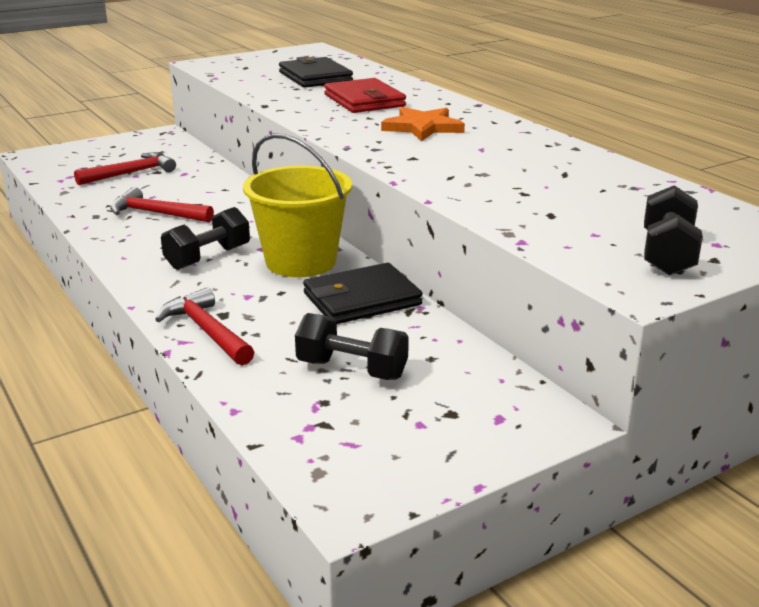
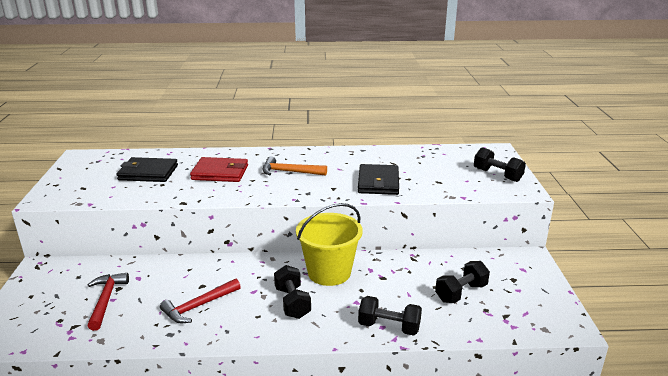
camera: 60 degrees left, 0 degrees up
red hammer [155,287,254,366] -> black dumbbell [358,296,422,336]
black wallet [303,263,422,324] -> black wallet moved to [358,164,399,195]
orange star [381,107,465,141] -> orange hammer [262,156,327,176]

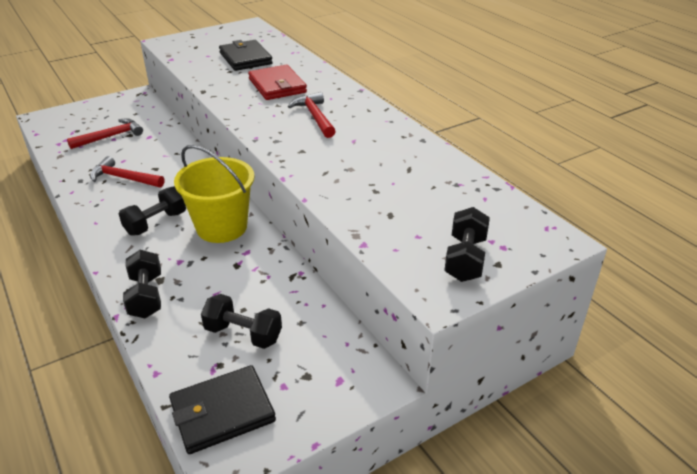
camera: 60 degrees right, 10 degrees up
orange hammer [262,156,327,176] -> red hammer [288,92,336,138]
black wallet [358,164,399,195] -> black wallet moved to [169,365,276,454]

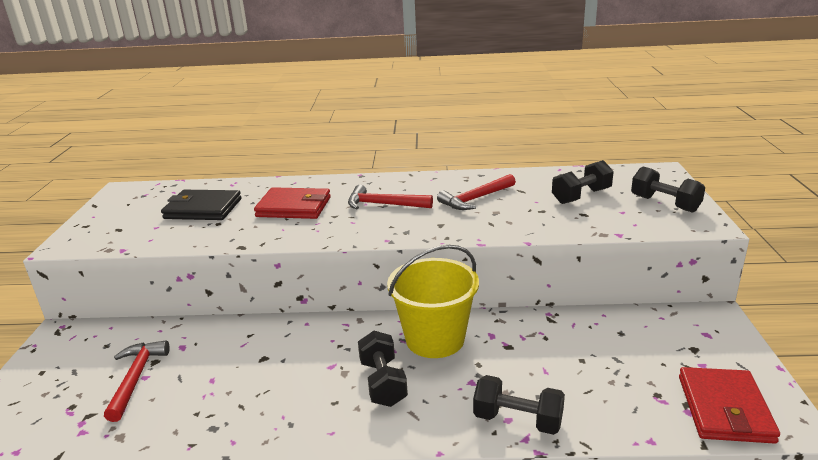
camera: 55 degrees left, 10 degrees down
red hammer [90,156,164,188] -> red hammer moved to [437,174,516,210]
black wallet [169,365,276,454] -> red wallet [679,367,780,444]
black dumbbell [201,294,282,349] -> black dumbbell moved to [552,160,614,204]

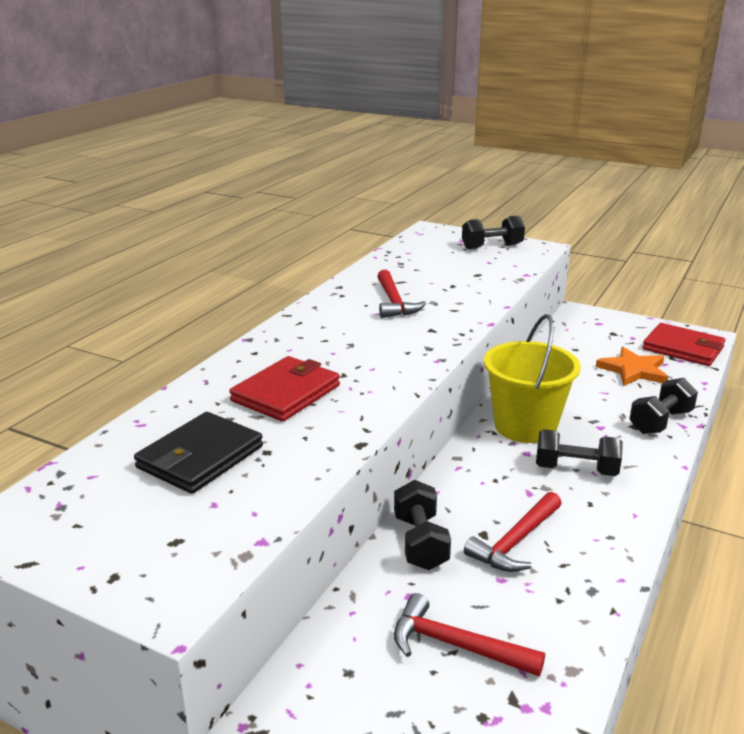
camera: 65 degrees left, 0 degrees up
red hammer [348,185,433,209] -> red hammer moved to [464,492,562,572]
black dumbbell [552,160,614,204] -> black dumbbell moved to [394,480,451,570]
none -> orange star [596,347,668,386]

